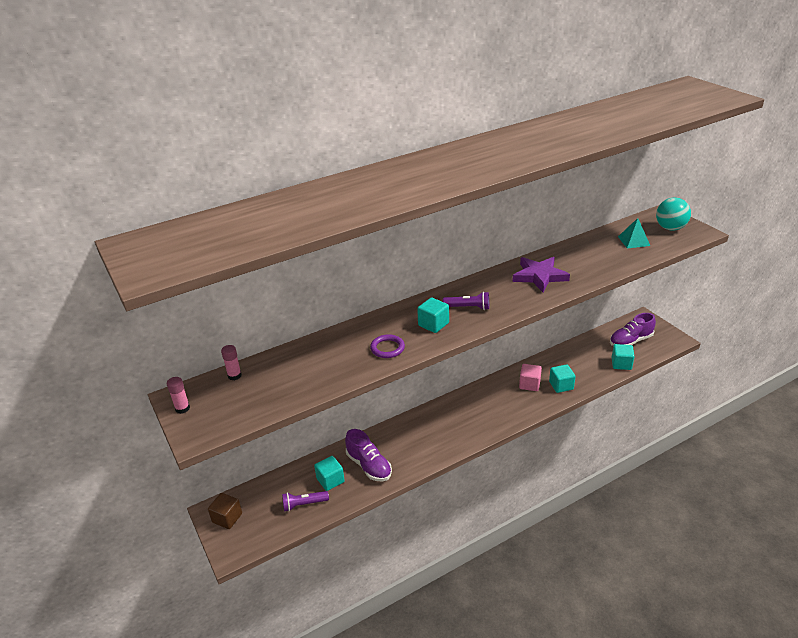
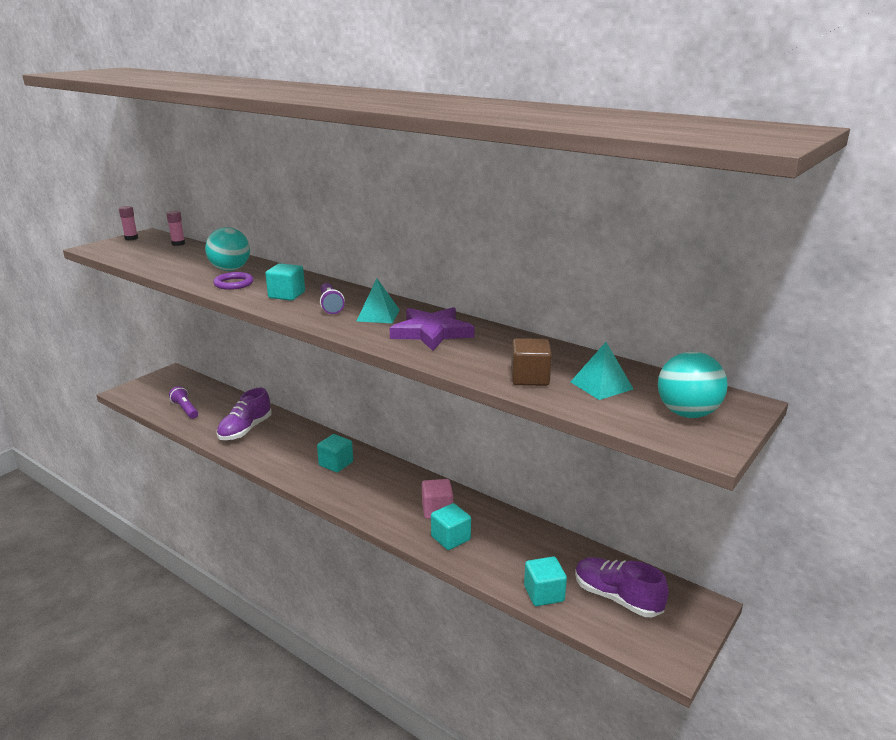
camera: 65 degrees right, 10 degrees down
brown cube [208,493,242,529] -> brown cube moved to [511,338,552,386]
turquoise cube [314,456,345,491] -> turquoise cube moved to [317,434,353,472]
none -> turquoise ball [205,227,250,271]
none -> turquoise pyramid [357,278,400,323]

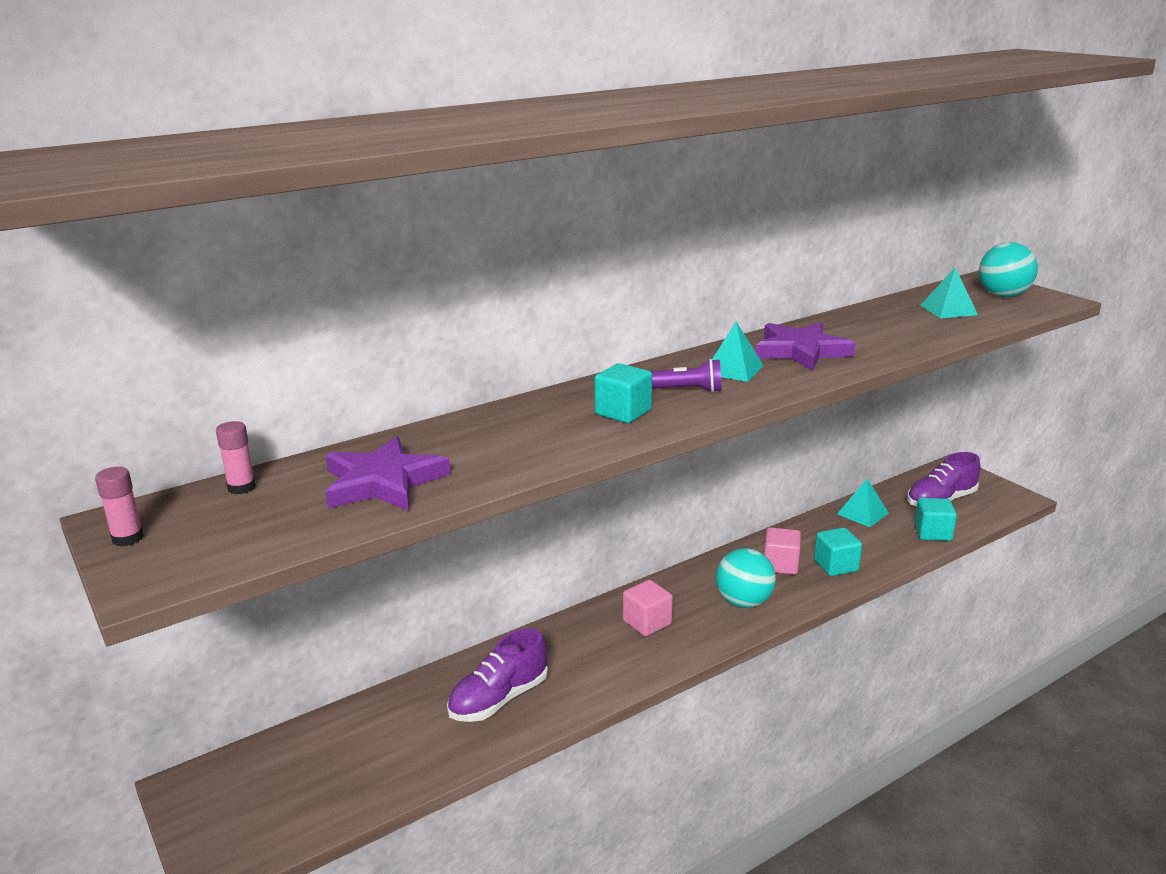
camera: 70 degrees left, 0 degrees up
purple flashlight [169,386,198,419] -> none
turquoise ball [205,227,250,271] -> turquoise ball moved to [716,548,776,608]
purple ring [213,272,254,290] -> none
purple shoe [217,388,272,440] -> purple shoe turned 90 degrees clockwise [447,628,548,722]
turquoise cube [317,434,353,472] -> pink cube [623,580,673,636]
brown cube [511,338,552,386] -> none
none -> purple star [325,436,450,511]
none -> turquoise pyramid [837,479,889,527]

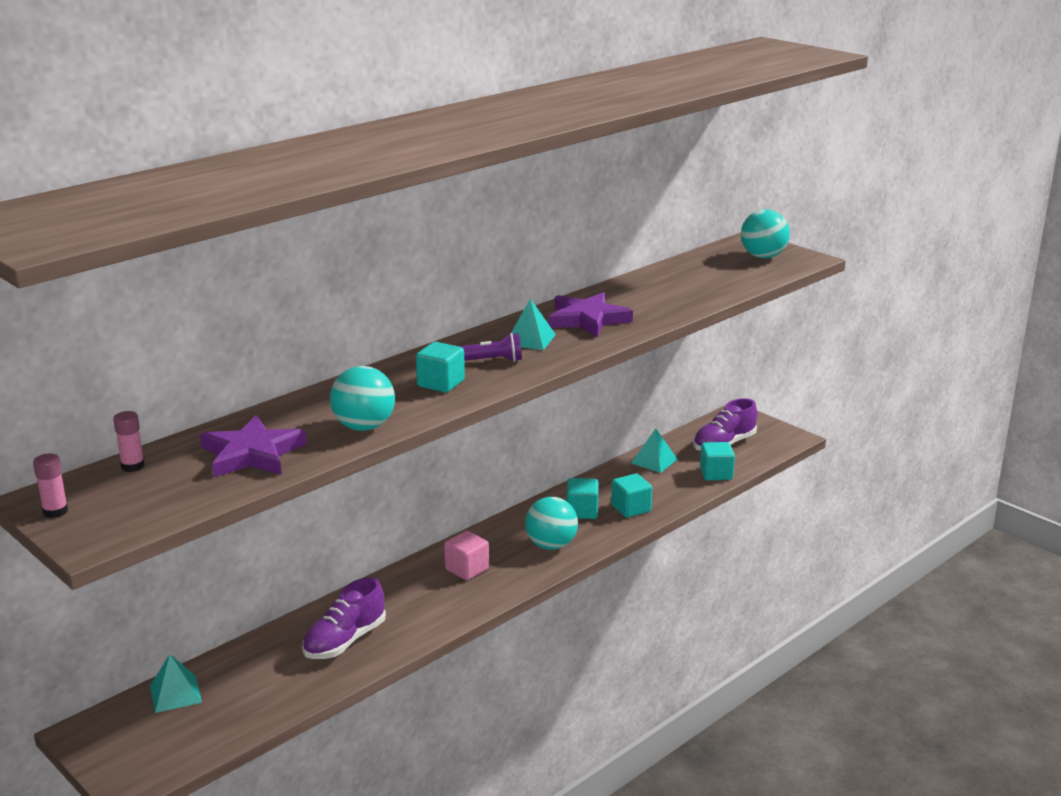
camera: 10 degrees left, 0 degrees up
pink cube [764,527,801,575] -> turquoise cube [567,478,598,519]
turquoise pyramid [920,268,978,318] -> turquoise pyramid moved to [150,654,202,713]
none -> turquoise ball [330,366,395,431]

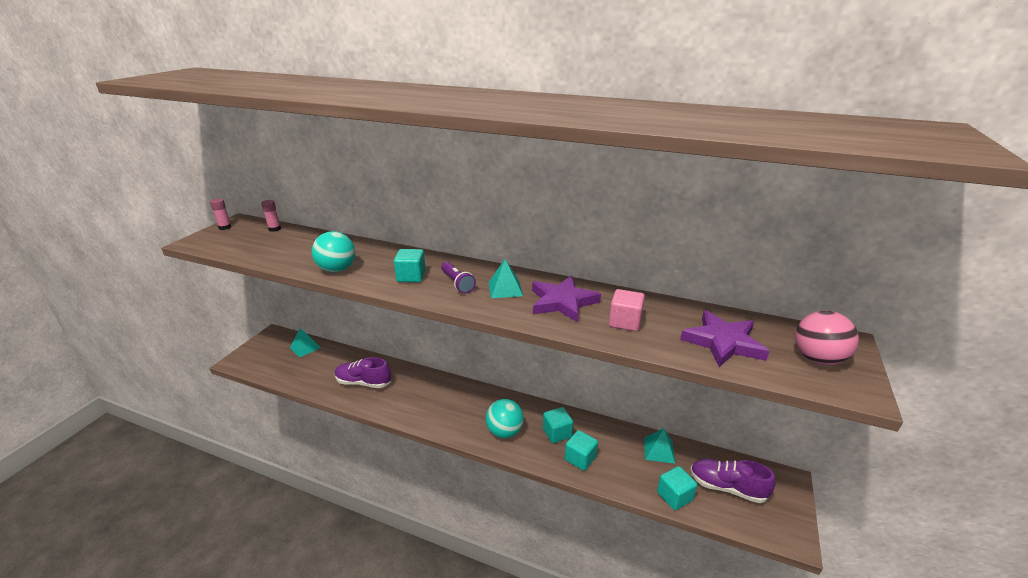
camera: 65 degrees right, 5 degrees up
purple star [200,415,307,477] -> purple star moved to [680,310,770,367]
pink cube [444,531,489,580] -> pink cube moved to [609,289,645,331]
turquoise ball [741,209,790,258] -> pink ball [795,311,859,365]

